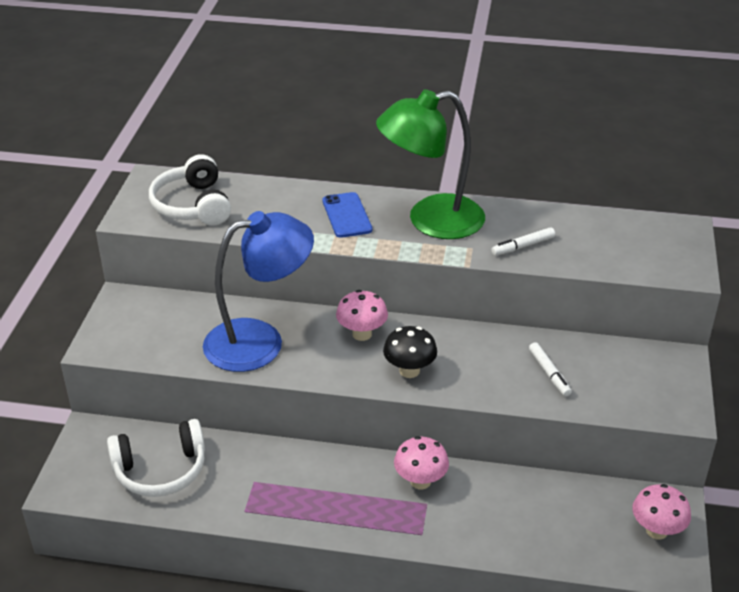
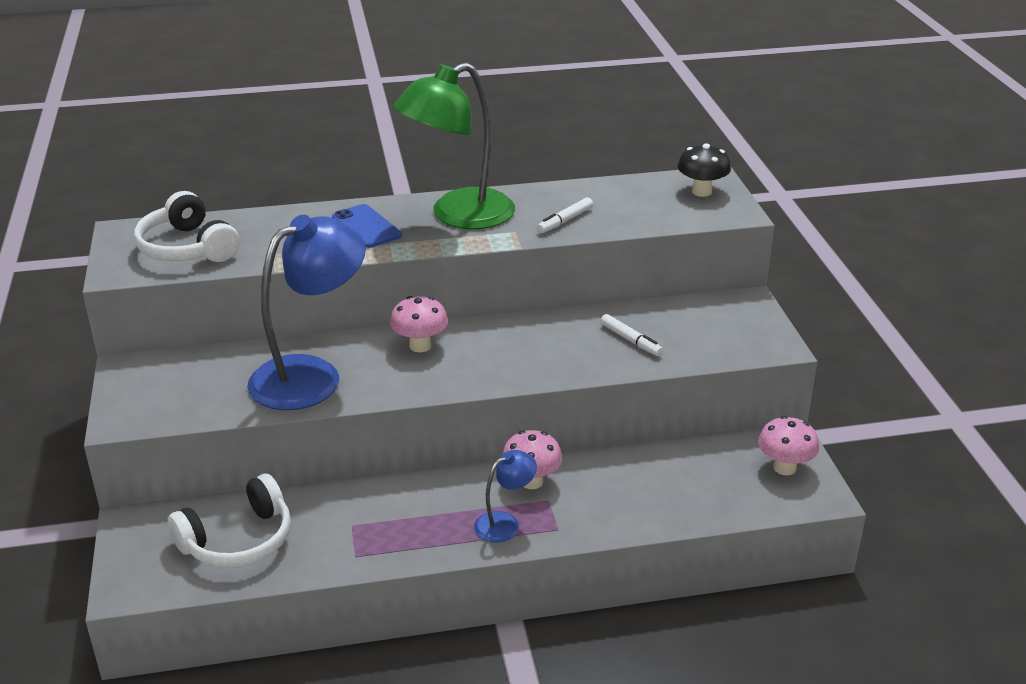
camera: 20 degrees left, 5 degrees down
black mushroom [383,326,437,378] -> black mushroom moved to [677,143,731,197]
none -> blue lamp [474,450,537,543]

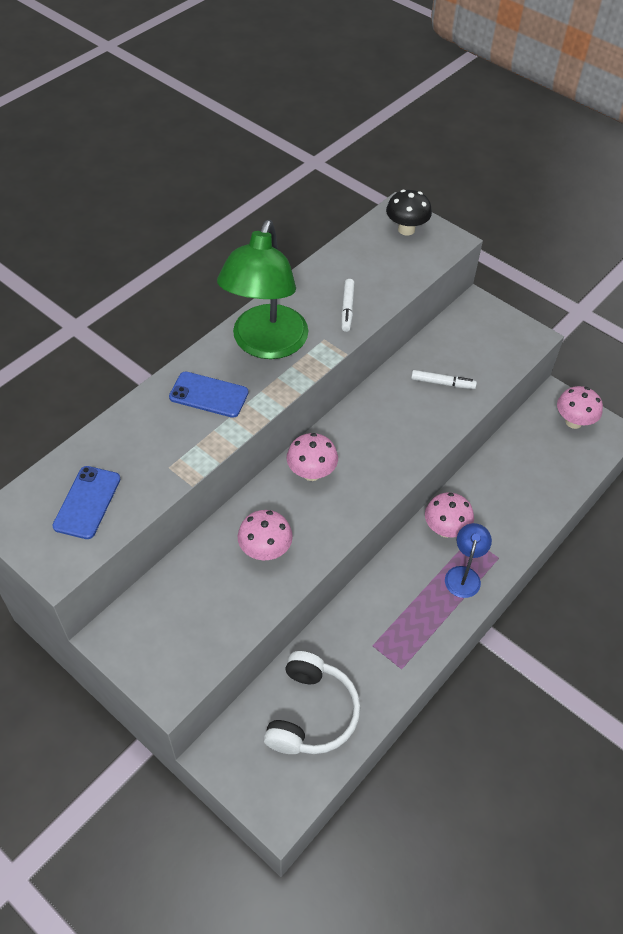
camera: 40 degrees left, 20 degrees up
white headphones [134,191,240,262] -> blue phone [52,466,120,539]
blue lamp [247,215,366,410] -> pink mushroom [238,510,293,560]

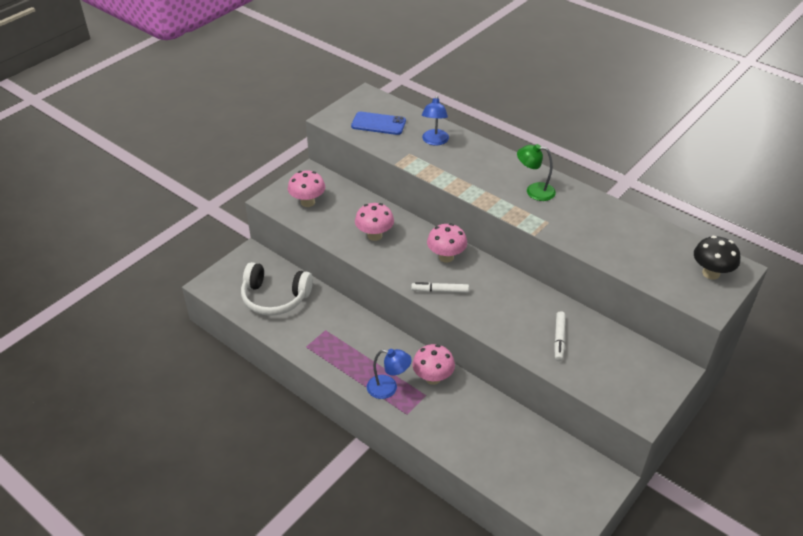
camera: 90 degrees right, 10 degrees down
blue phone [169,371,249,418] -> none
green lamp [217,220,308,359] -> green lamp [517,144,556,201], size x0.47
white marker [341,279,355,332] -> white marker moved to [411,282,469,293]
pink mushroom [557,386,603,429] -> pink mushroom moved to [288,171,325,207]
none -> blue lamp [422,95,449,146]

